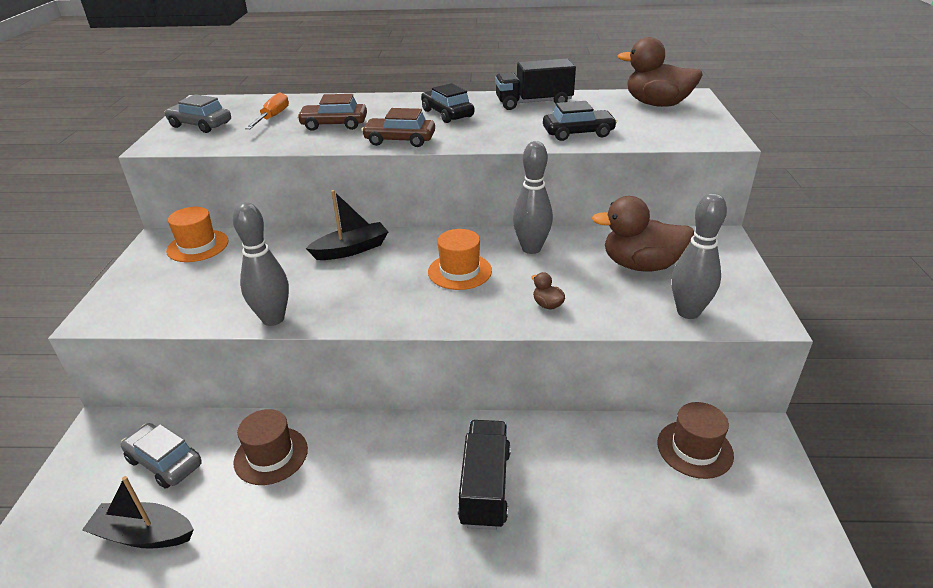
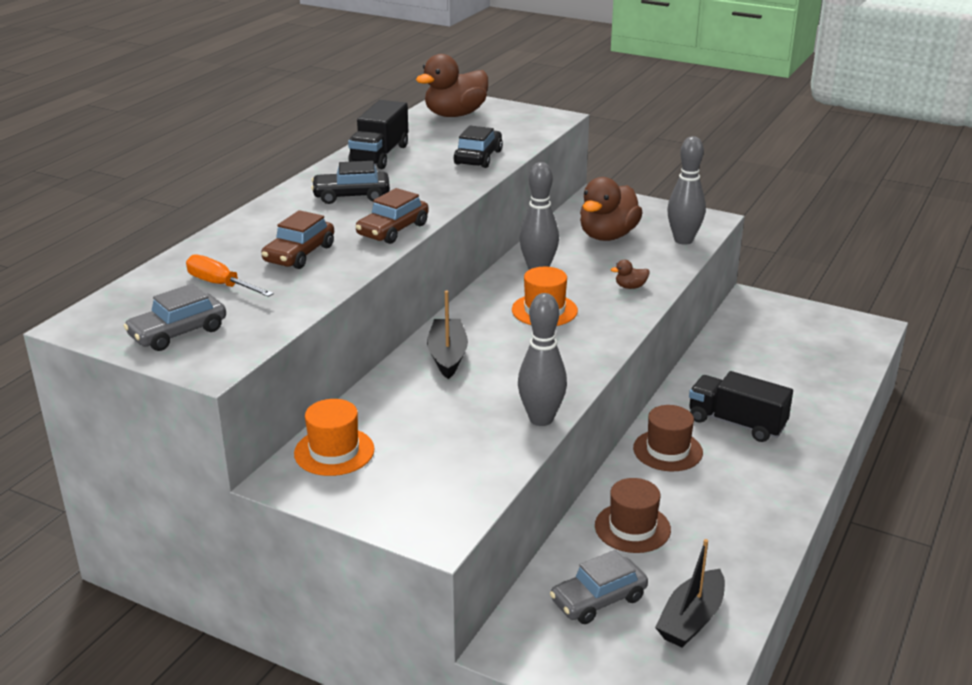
camera: 65 degrees left, 5 degrees down
brown hat [657,402,734,479] -> brown hat moved to [633,405,703,471]

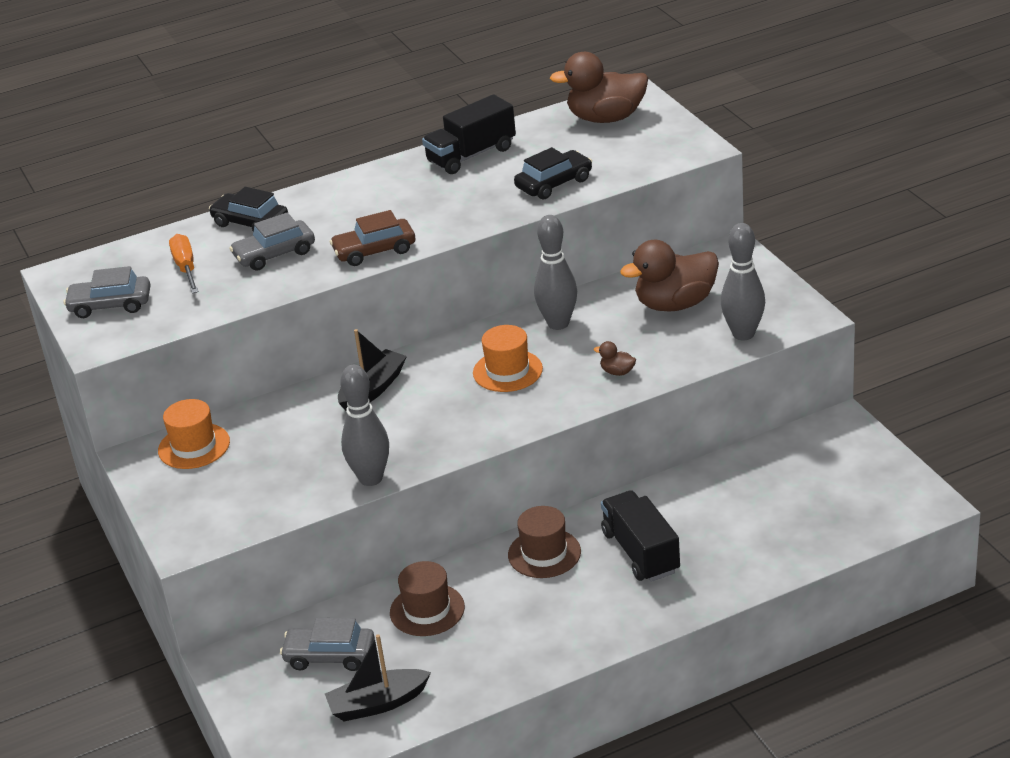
camera: 40 degrees right, 5 degrees up
brown car [261,210,334,269] -> grey car [229,213,315,271]
black car [311,161,390,204] -> black car moved to [209,187,288,232]

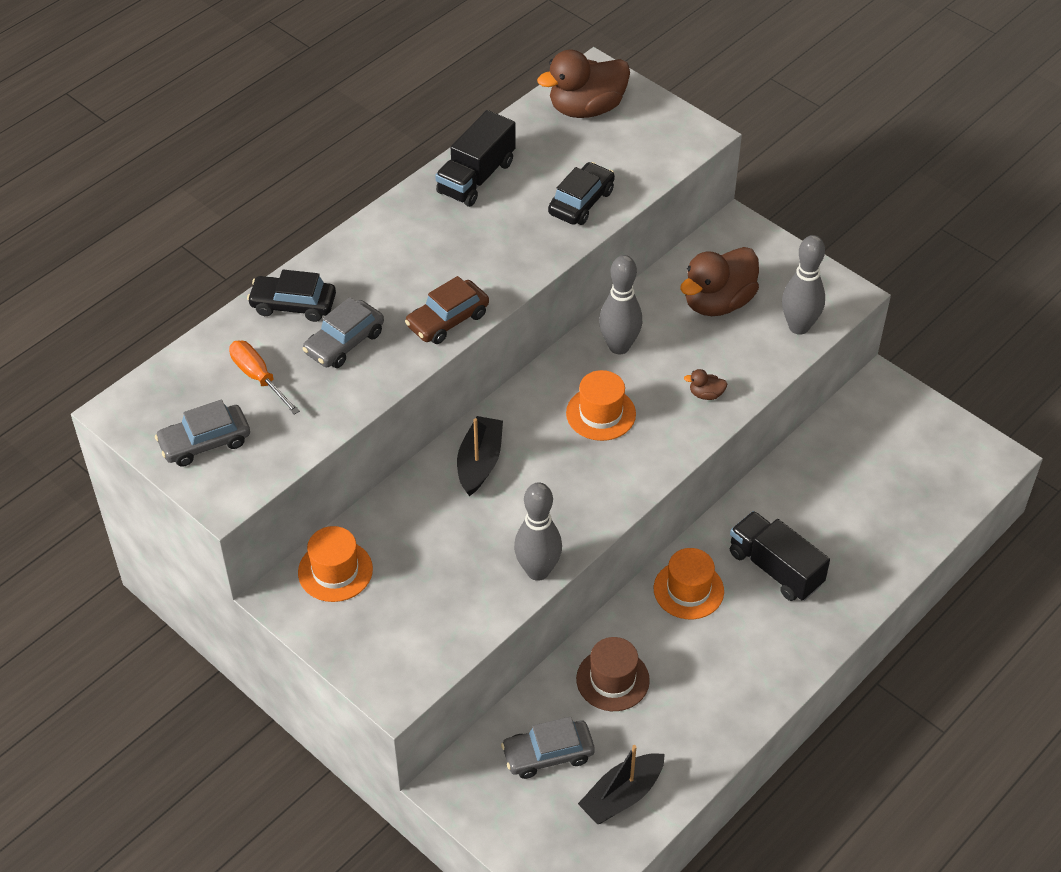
camera: 25 degrees left, 15 degrees up
brown hat [508,506,581,578] -> orange hat [654,548,724,619]

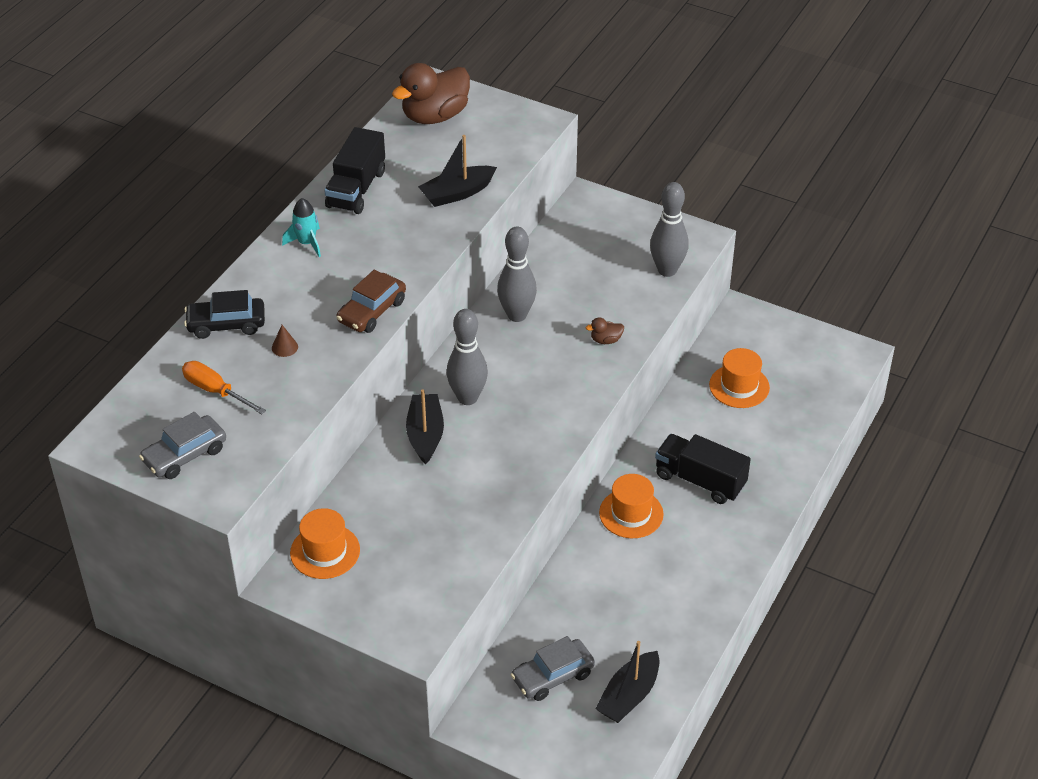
camera: 15 degrees left, 5 degrees down
grey car [302,297,384,368] -> brown cone [272,325,298,357]
grey bowling pin [514,482,562,581] -> grey bowling pin moved to [447,309,488,405]
black car [548,162,615,225] -> black boat [418,135,497,207]
orange hat [566,370,636,441] -> orange hat moved to [709,348,770,408]
brown hat [576,637,650,711] -> none
brown duck [680,247,759,316] -> none
none -> turquoise rocket [282,198,321,257]

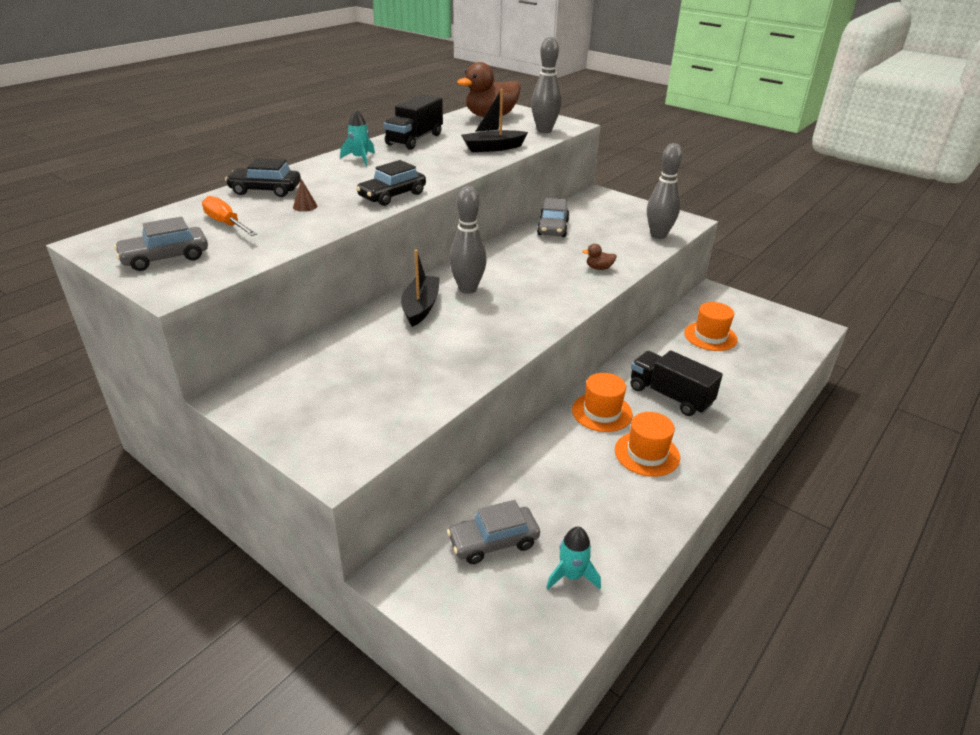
camera: 10 degrees right, 10 degrees down
orange hat [290,508,360,579] -> orange hat moved to [615,412,680,477]
brown car [336,270,406,333] -> black car [356,160,426,206]
grey bowling pin [497,226,537,322] -> grey bowling pin moved to [531,36,561,133]
black boat [595,641,660,723] -> turquoise rocket [546,527,601,589]
none -> grey car [537,198,569,237]

